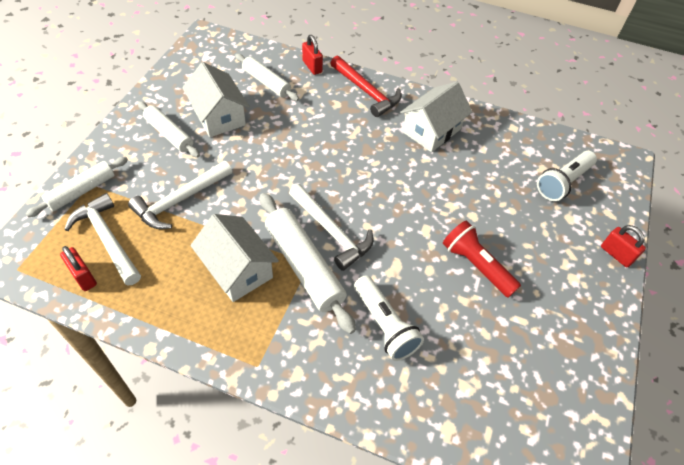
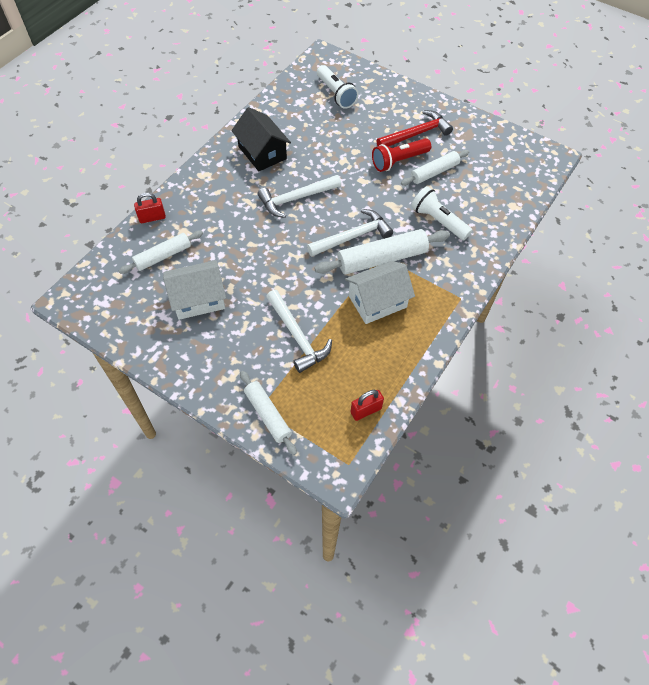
camera: 75 degrees left, 5 degrees up
white hammer [64,193,141,285] -> white hammer moved to [258,175,341,218]
white rolling pin [138,101,200,158] -> white rolling pin moved to [401,150,469,186]
red hammer [330,56,402,117] -> red hammer moved to [376,110,453,147]
white flashlight [354,275,424,361] -> white flashlight turned 120 degrees counterclockwise [411,186,472,240]
white house [400,82,472,152] -> black house [231,107,291,171]
red padlock [601,225,646,268] -> none

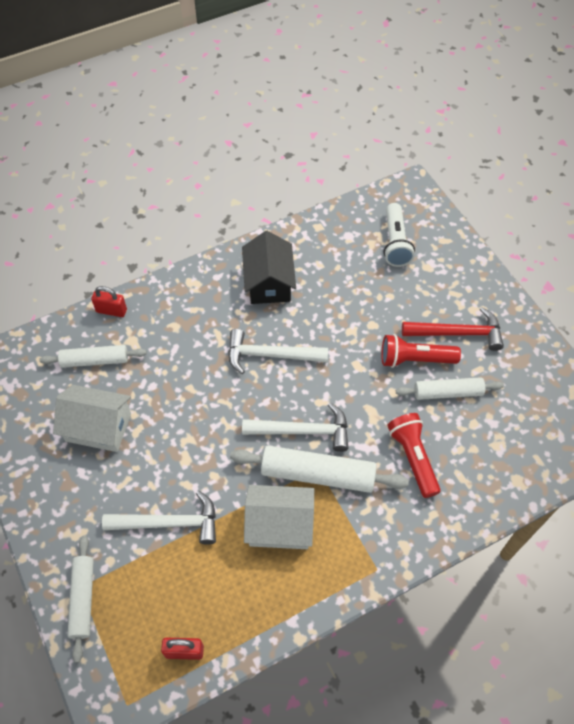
camera: 30 degrees right, 0 degrees up
white hammer [266,290,332,373] -> white hammer turned 90 degrees counterclockwise [102,491,216,545]
white flashlight [411,186,472,240] -> red flashlight [387,413,441,498]

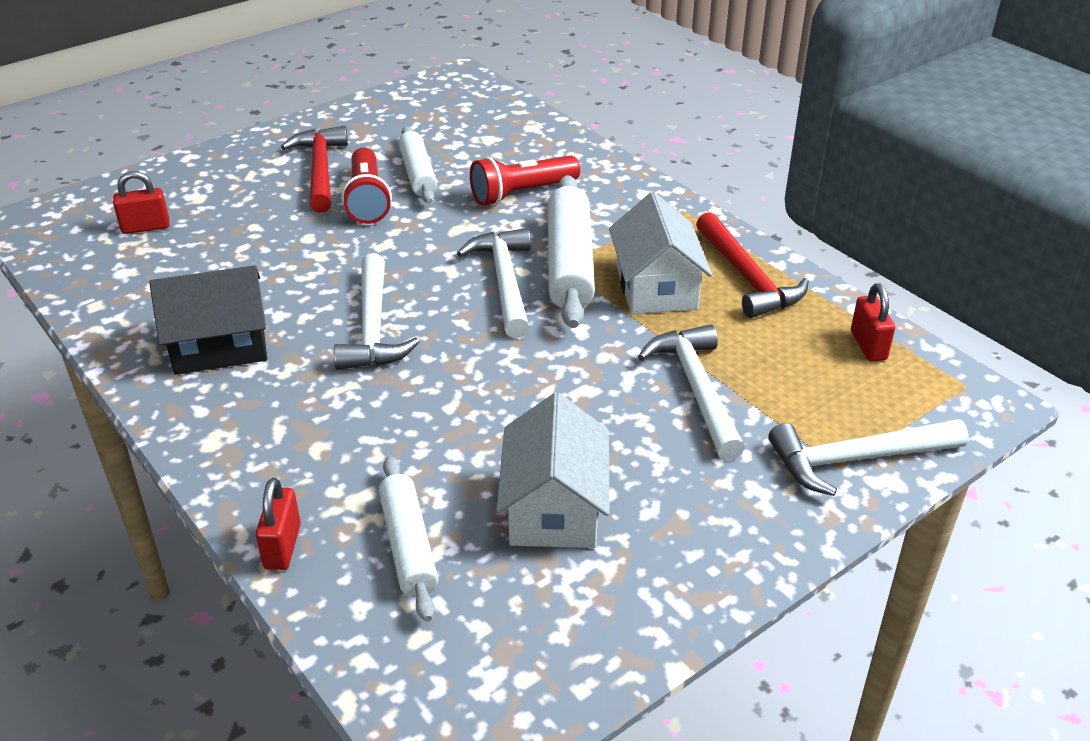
camera: 100 degrees left, 20 degrees down
white rolling pin [67,536,94,663] -> white hammer [768,419,968,496]
white flashlight [384,203,415,267] -> red padlock [113,171,170,234]
none -> red hammer [696,212,809,318]

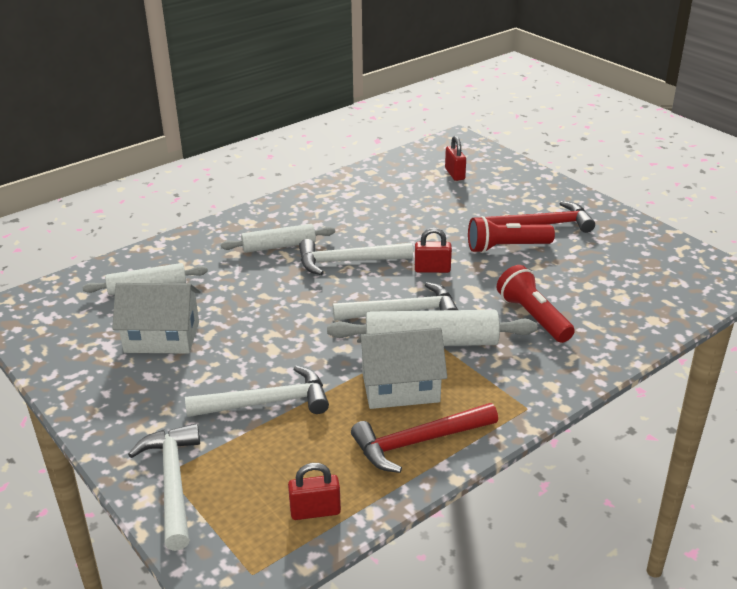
camera: 90 degrees right, 5 degrees down
black house [149,265,267,375] -> none
red padlock [255,478,301,570] -> red padlock moved to [415,228,452,273]
white rolling pin [398,126,437,203] -> white rolling pin moved to [221,224,335,253]

